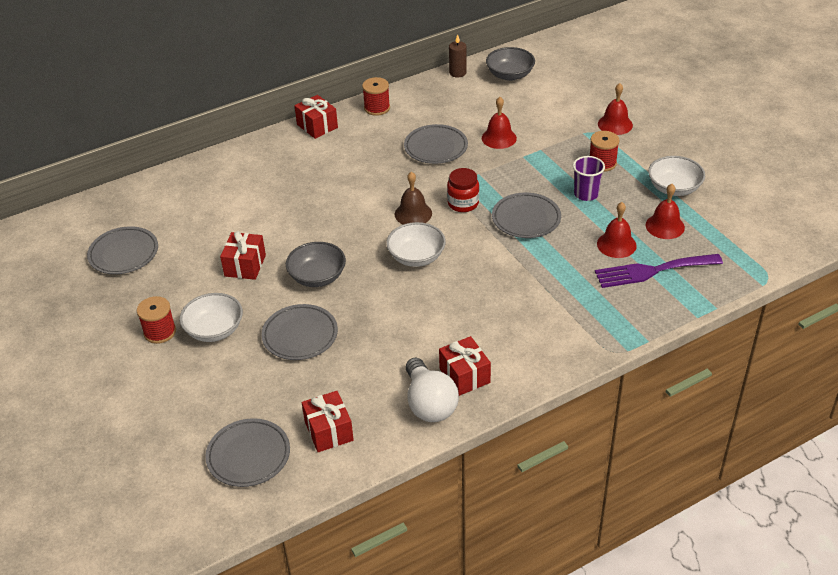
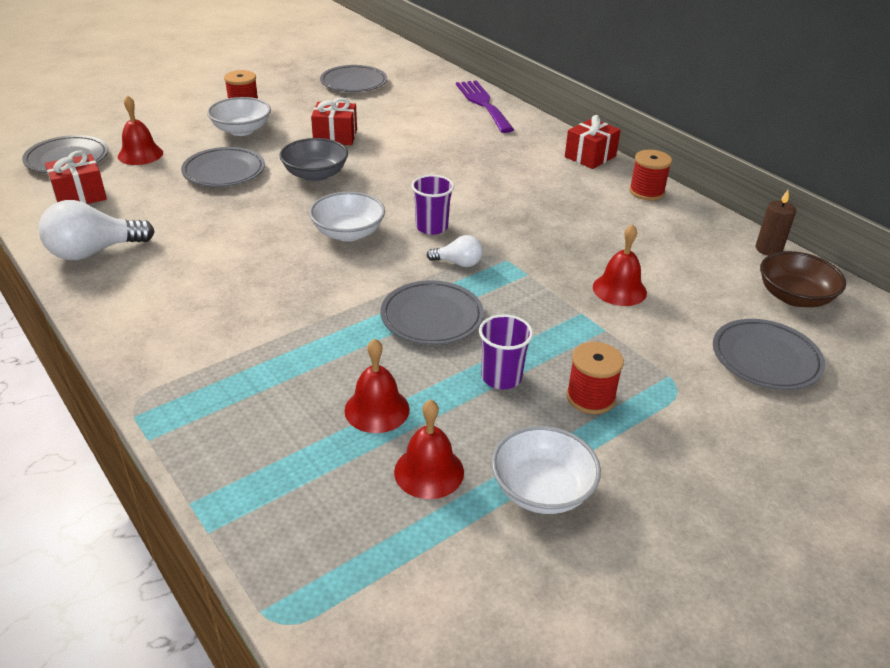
camera: 80 degrees right, 5 degrees down
brown bell [395,172,432,225] -> purple cup [411,175,454,235]
grey plate [404,124,468,164] -> grey plate moved to [713,319,825,390]
red gift [439,336,491,396] -> none
red jar [447,168,479,212] -> white light bulb [427,235,483,267]
grey bowl [486,47,535,81] -> brown bowl [760,251,846,307]
purple fork [595,254,723,288] -> purple fork moved to [456,80,514,133]
red bell [598,83,633,135] -> red bell moved to [118,95,163,165]

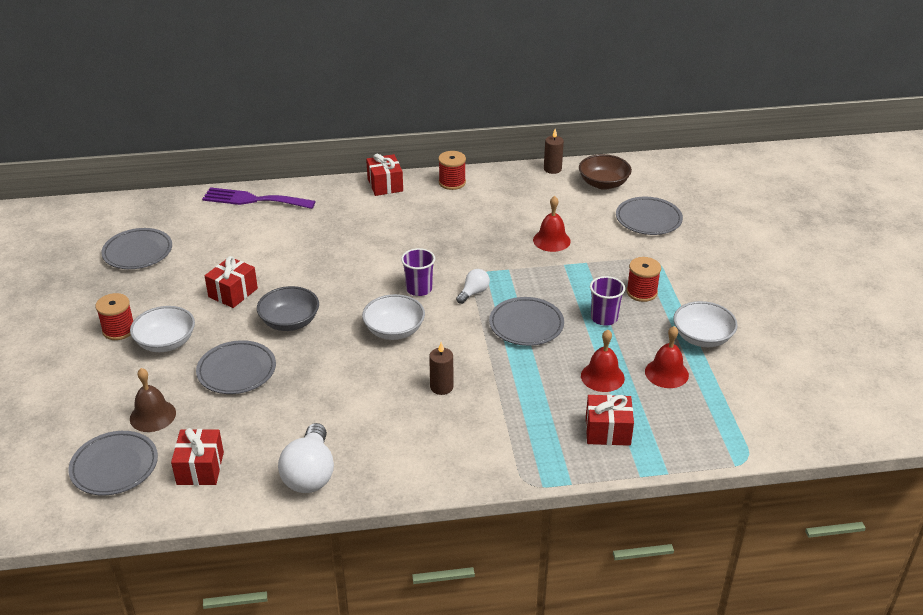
camera: 60 degrees left, 0 degrees up
red bell [118,95,163,165] -> brown bell [130,368,176,432]
none -> brown candle [429,342,453,395]
none -> red gift [586,395,634,446]

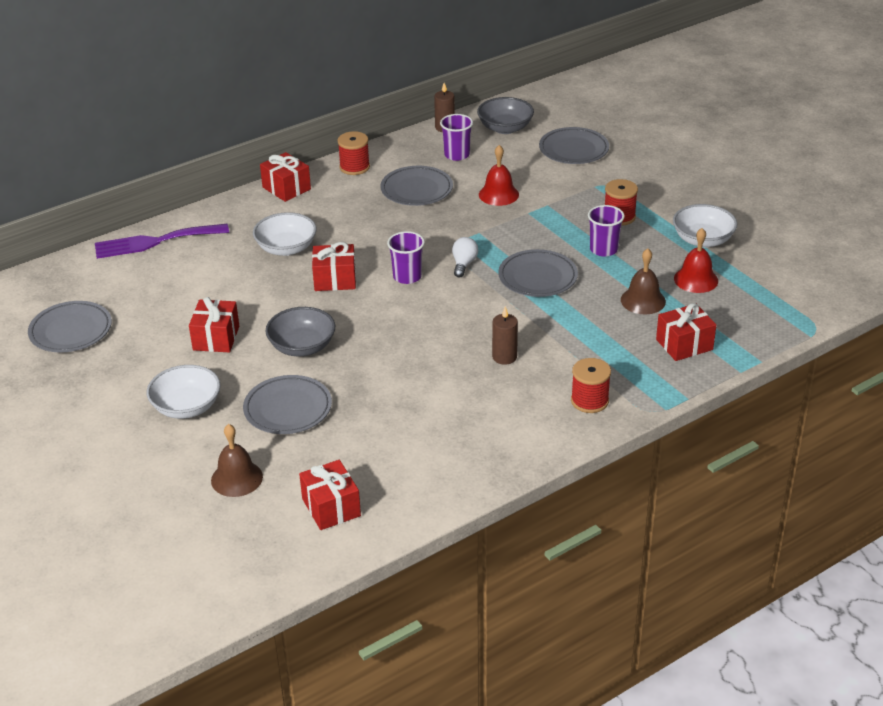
camera: 25 degrees left, 0 degrees up
grey plate [68,431,158,495] -> grey plate moved to [380,166,453,206]
red spool [95,293,133,340] -> red spool moved to [571,358,611,413]
white light bulb [278,423,334,493] -> none
white bowl [362,294,425,340] -> white bowl moved to [253,212,317,256]
brown bowl [579,154,632,190] -> grey bowl [477,97,534,134]
red bell [581,330,625,392] -> brown bell [621,249,666,314]
none -> red gift [312,242,356,291]
none -> purple cup [440,114,473,161]

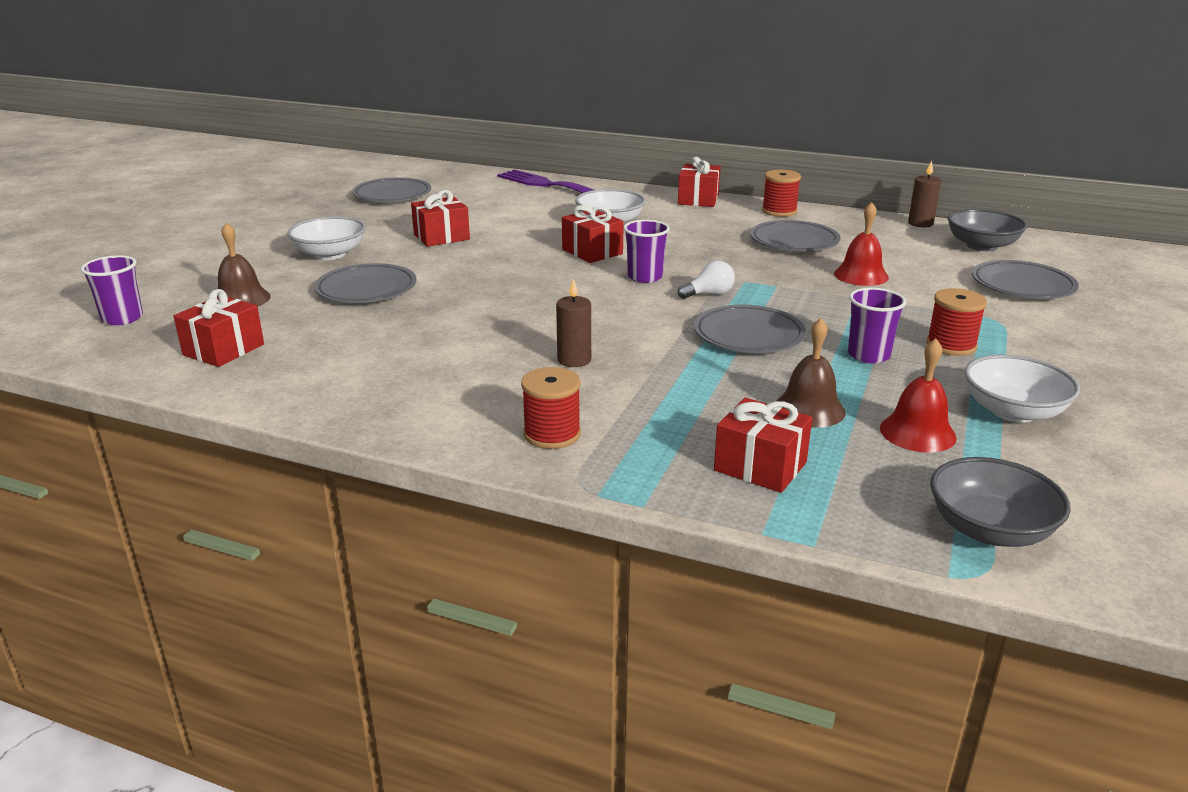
camera: 55 degrees right, 10 degrees down
grey bowl [265,307,335,356] -> grey bowl moved to [930,457,1071,547]
purple cup [440,114,473,161] -> purple cup moved to [81,255,143,325]

